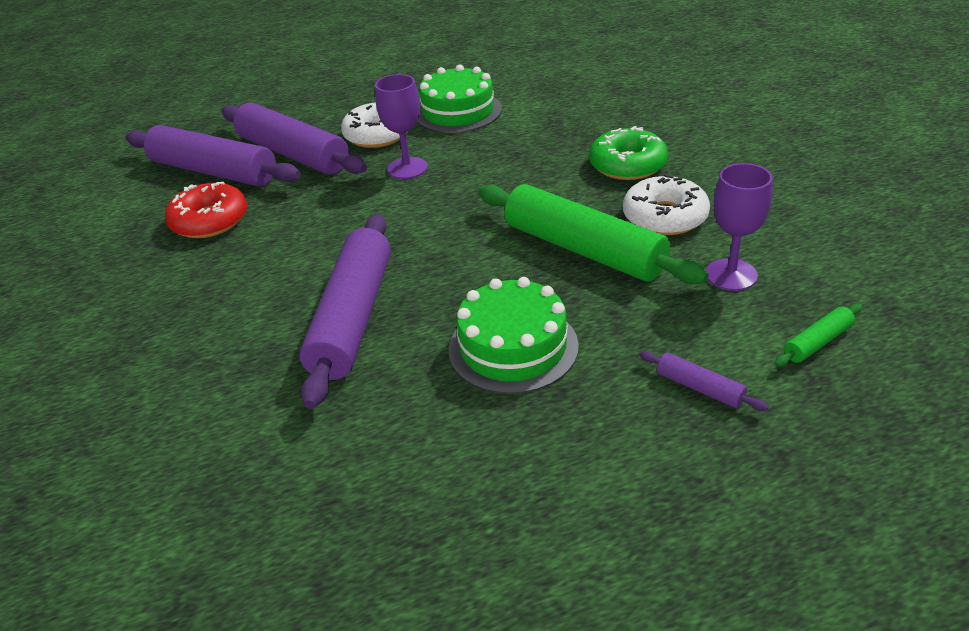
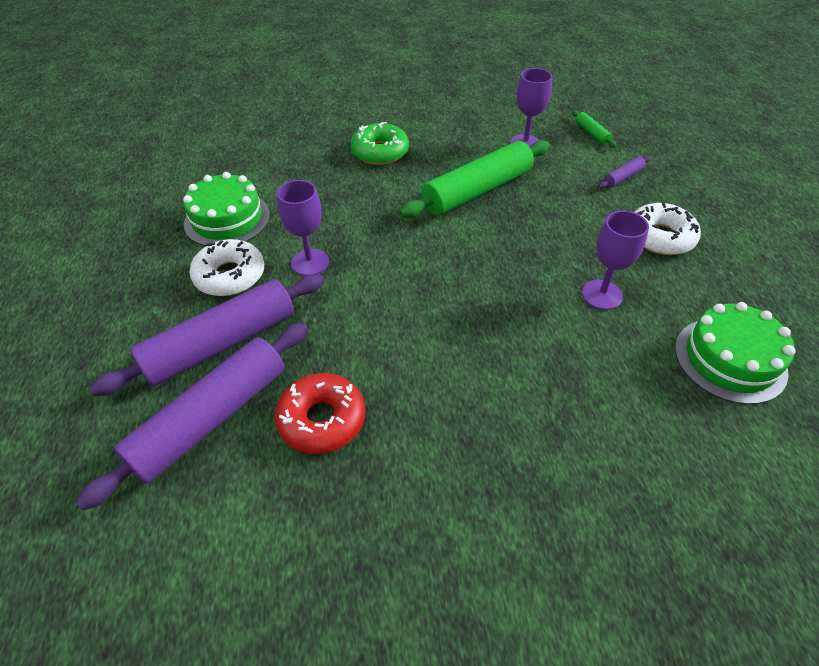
camera: 80 degrees left, 10 degrees up
purple rolling pin [299,214,391,409] -> none
green cake [449,277,579,394] -> green cake moved to [675,302,796,404]
white donut [623,173,710,235] -> white donut moved to [634,202,701,255]
none -> purple goblet [582,211,649,310]

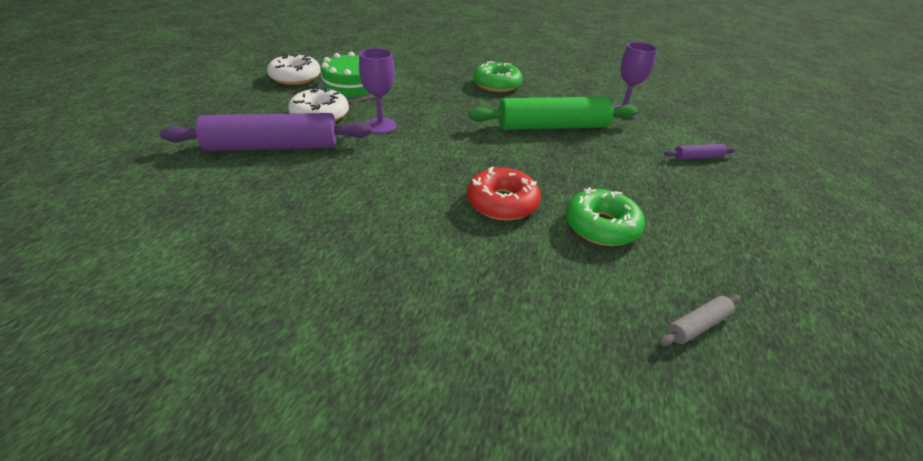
camera: 25 degrees right, 10 degrees down
purple rolling pin [75,323,308,510] -> none
red donut [275,373,365,454] -> red donut moved to [467,167,541,221]
green rolling pin [572,110,617,148] -> none
purple goblet [582,211,649,310] -> green donut [565,187,645,246]
white donut [634,202,701,255] -> white donut moved to [267,53,321,85]
green cake [675,302,796,404] -> grey rolling pin [659,295,741,346]

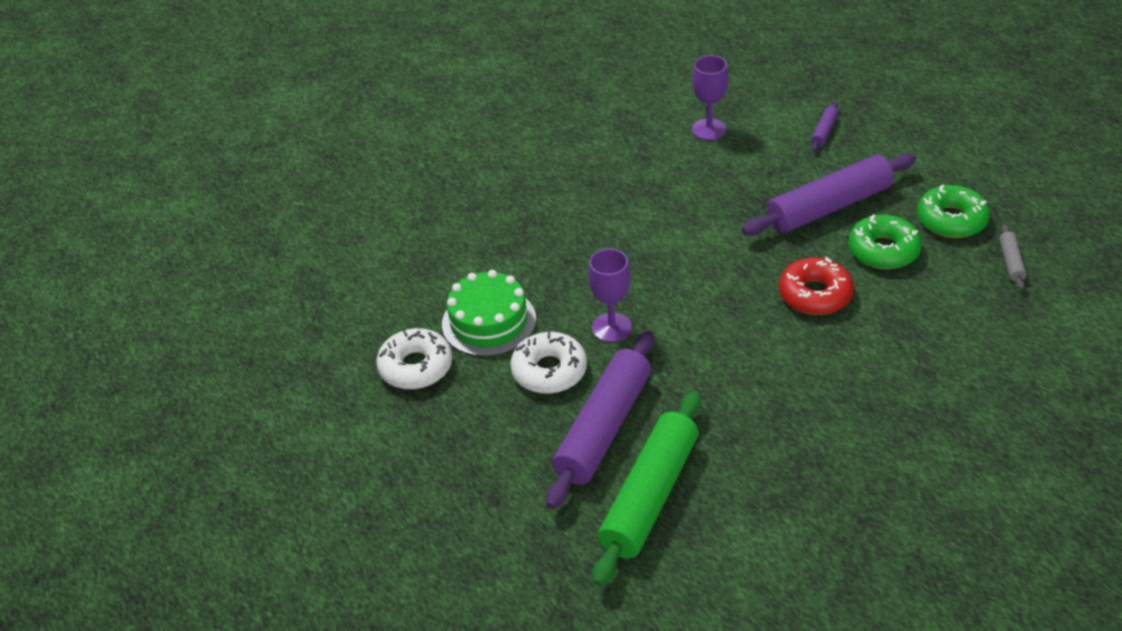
camera: 50 degrees left, 5 degrees up
green rolling pin [469,97,638,130] -> green rolling pin moved to [593,391,701,586]
green donut [473,61,522,92] -> green donut moved to [917,185,990,238]
none -> purple rolling pin [742,153,916,236]

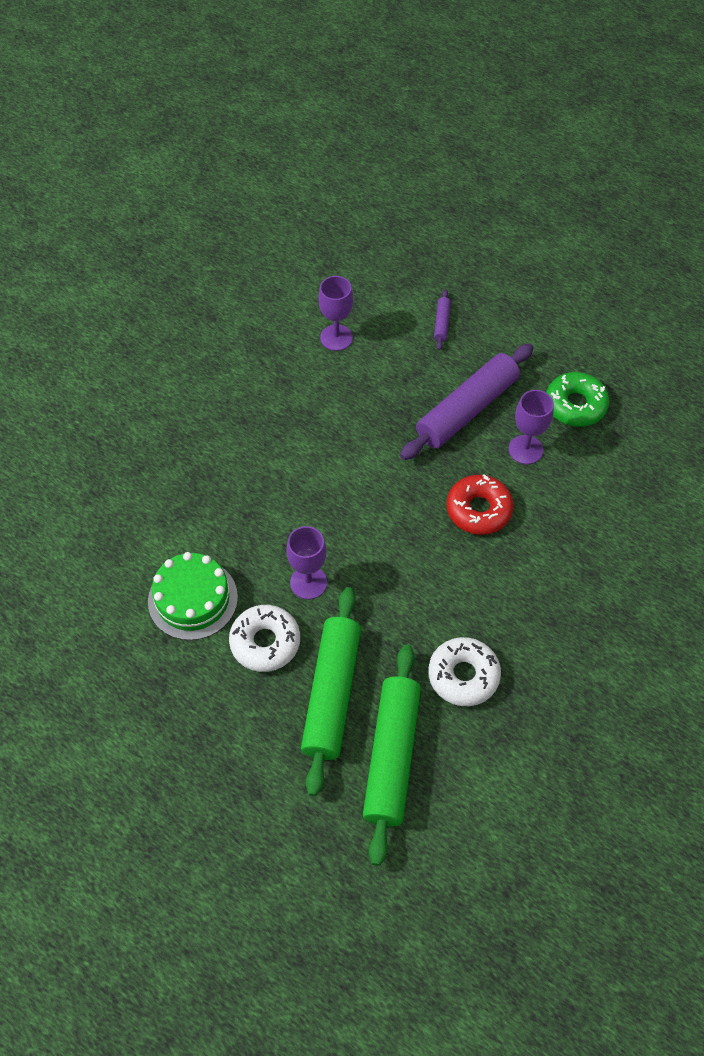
camera: 20 degrees left, 15 degrees up
white donut [376,328,452,389] -> white donut moved to [429,637,501,706]
purple rolling pin [546,331,654,509] -> green rolling pin [301,587,361,796]
green donut [848,214,922,269] -> purple goblet [509,390,554,464]
grey rolling pin [999,225,1027,290] -> none

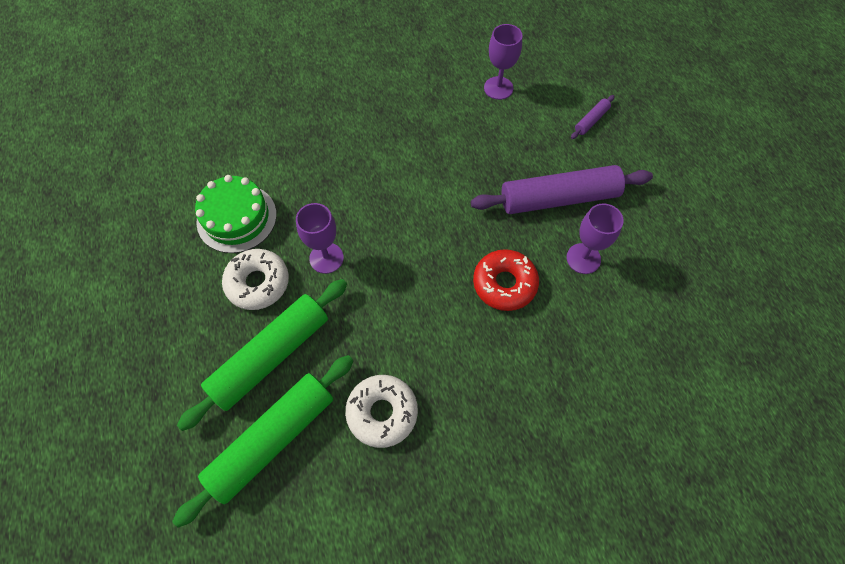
camera: 35 degrees right, 5 degrees up
green donut [546,372,609,427] -> none

